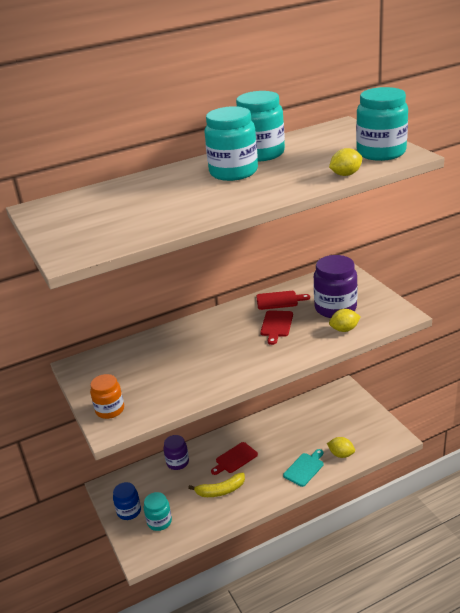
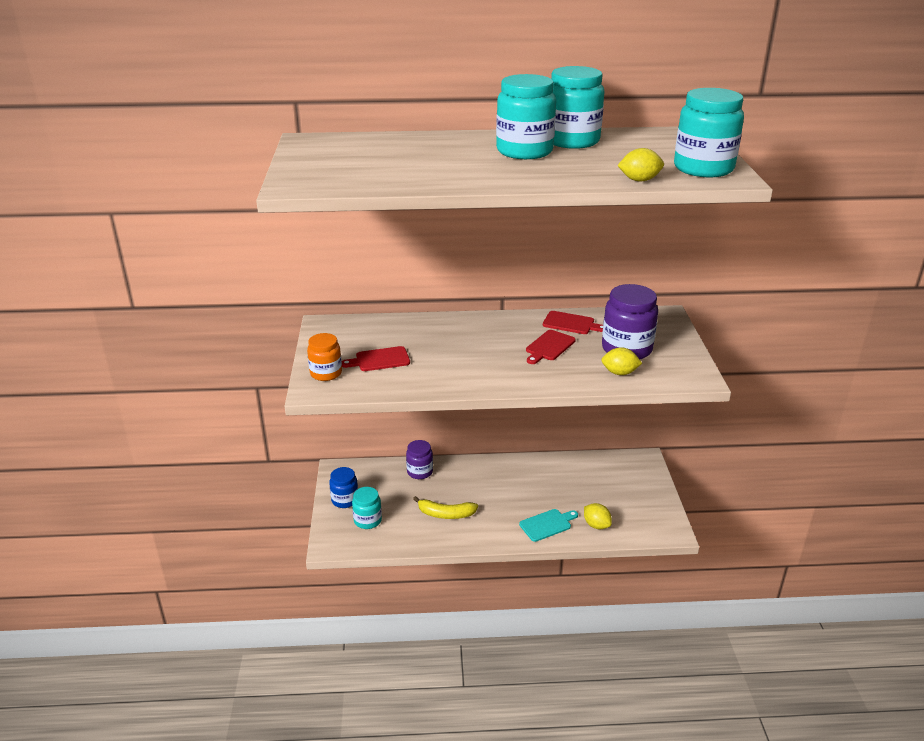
camera: 20 degrees right, 0 degrees up
red cutting board [211,442,258,475] -> red cutting board moved to [342,346,410,371]

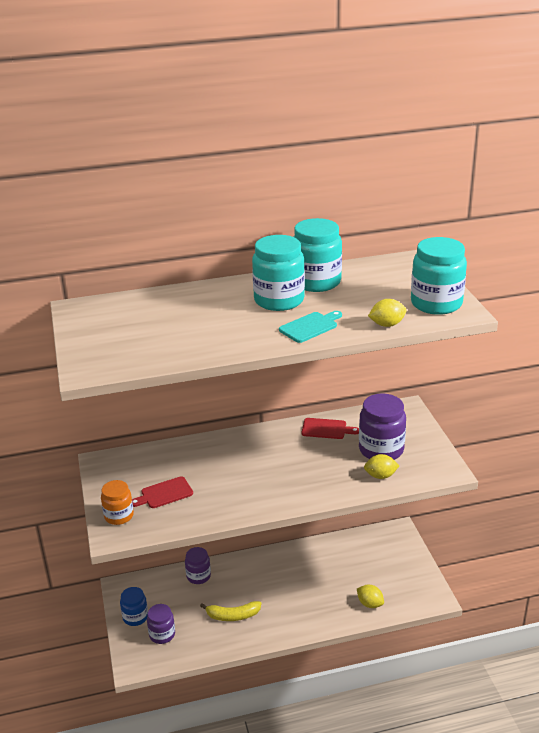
camera: 10 degrees left, 0 degrees up
turquoise jar [352,487,382,529] -> purple jar [147,604,175,644]
turquoise cutting board [519,509,578,542] -> turquoise cutting board moved to [279,311,342,343]
red cutting board [526,330,576,364] -> none

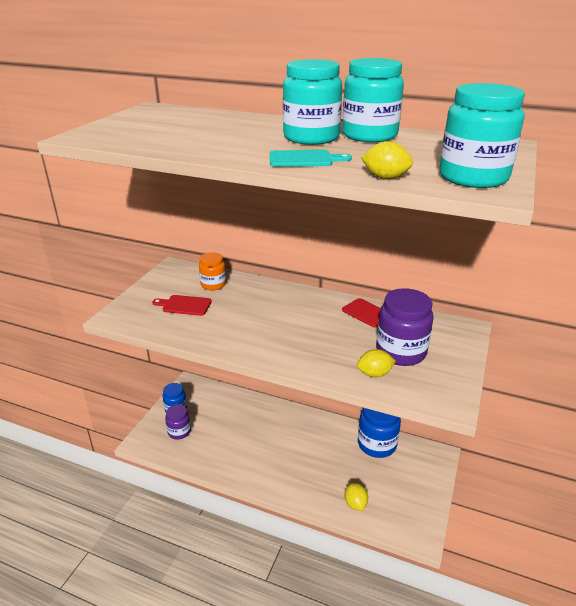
camera: 35 degrees right, 0 degrees up
orange jar [101,480,134,525] -> orange jar moved to [199,252,226,290]
purple jar [185,547,211,584] -> none
yellow banana [200,601,261,621] -> none
yellow lemon [364,454,400,479] -> yellow lemon turned 45 degrees counterclockwise [357,349,396,377]
none -> blue jar [358,408,401,458]

